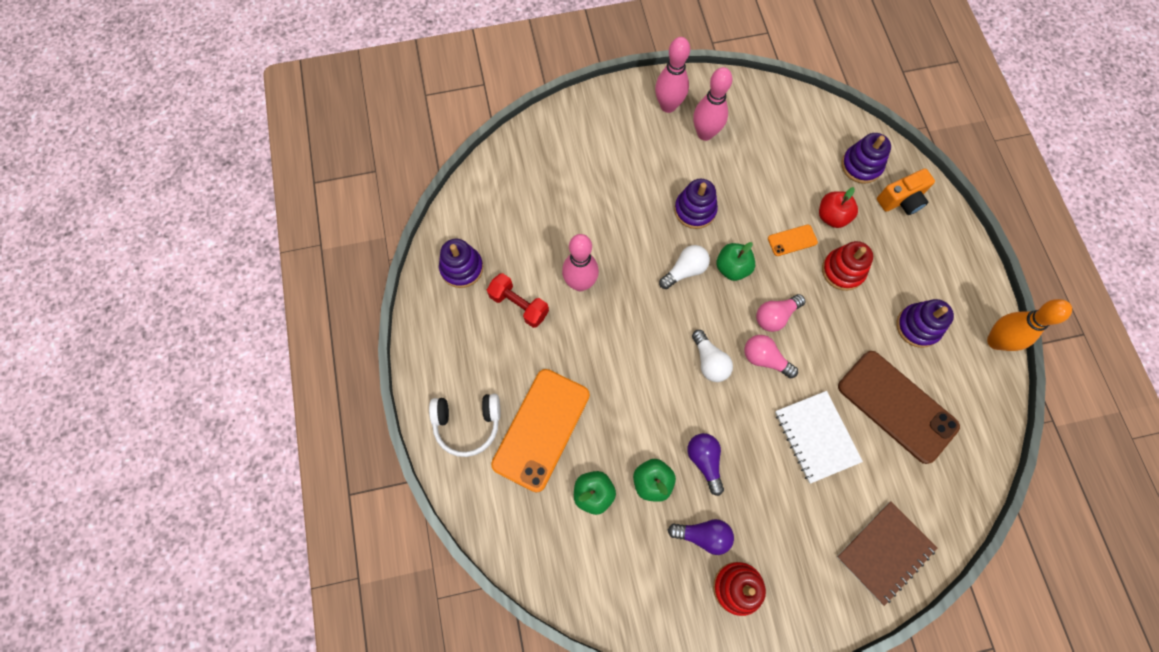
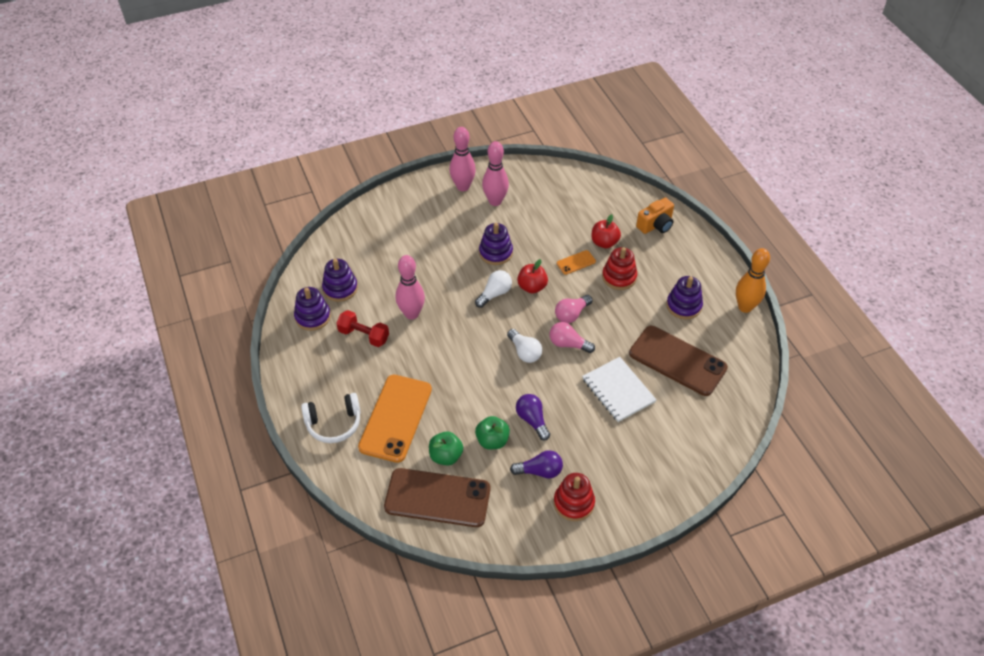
camera: 10 degrees left, 20 degrees down
green apple [716,242,755,281] -> red apple [517,259,548,294]
brown notebook [837,501,937,606] -> none
purple stacking toy [841,133,891,184] -> purple stacking toy moved to [322,259,358,302]
none -> brown phone [384,468,491,527]

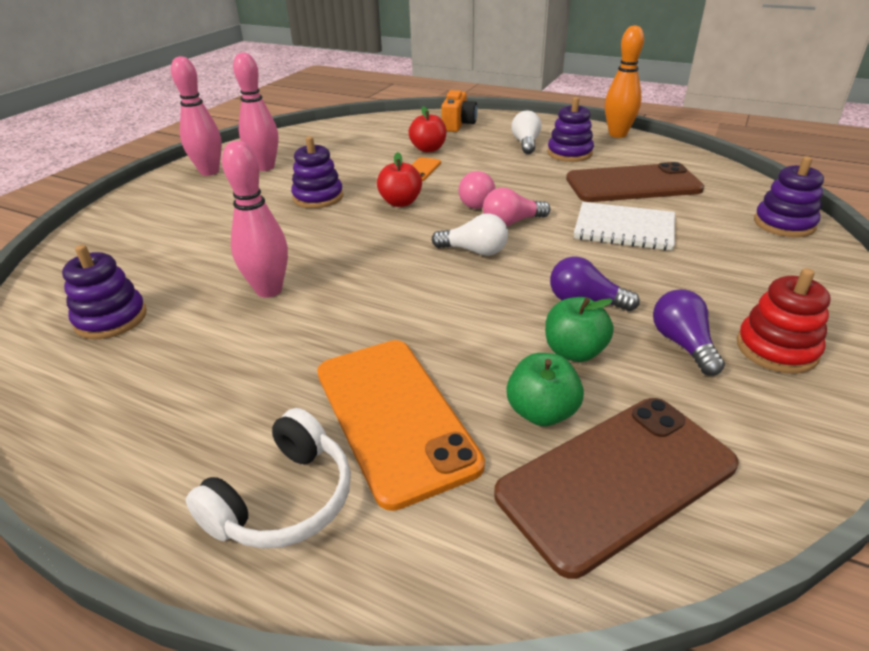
camera: 40 degrees left, 15 degrees down
purple stacking toy [294,287,331,331] -> purple stacking toy moved to [754,156,824,237]
red dumbbell [336,310,389,347] -> none
white light bulb [475,270,512,308] -> white light bulb moved to [512,110,542,154]
purple light bulb [510,450,563,479] -> purple light bulb turned 60 degrees counterclockwise [653,289,725,376]
red stacking toy [602,247,637,290] -> none

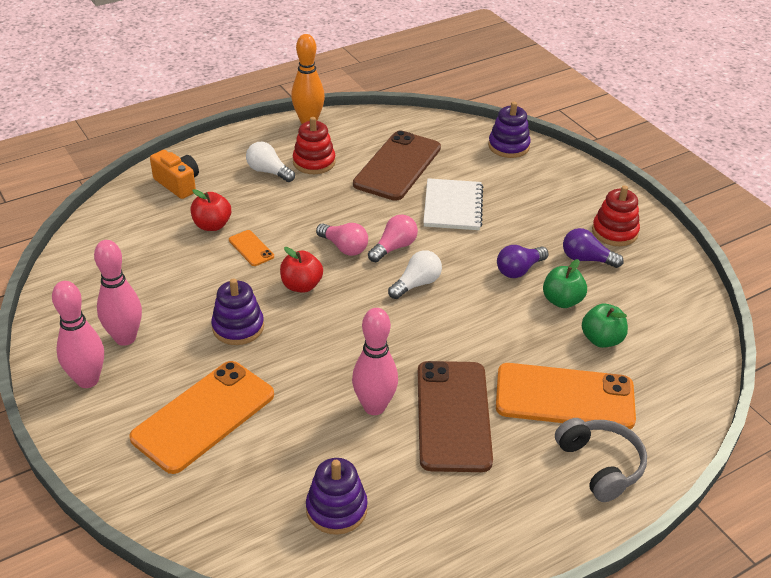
camera: 60 degrees left, 5 degrees up
white headphones [186,408,351,548] -> grey headphones [555,418,647,502]
pink light bulb [483,188,550,226] -> pink light bulb turned 150 degrees counterclockwise [368,215,418,262]
brown phone [494,398,739,579] -> brown phone moved to [418,361,493,472]
purple stacking toy [547,97,594,162] -> red stacking toy [293,117,336,174]
white notebook [574,202,675,251] -> white notebook turned 45 degrees counterclockwise [423,178,483,230]
none -> orange phone [129,361,274,474]

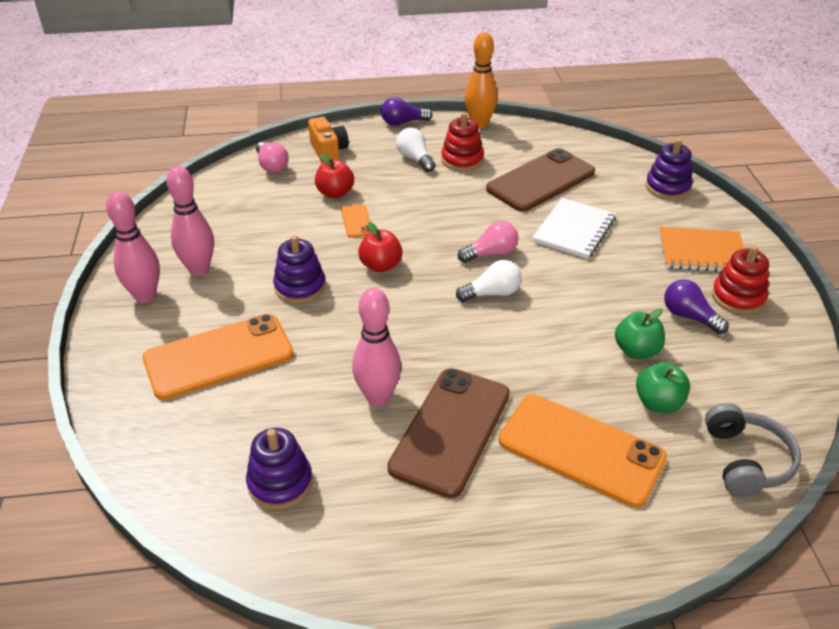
camera: 25 degrees right, 0 degrees up
pink light bulb [316,223,368,256] -> pink light bulb moved to [256,142,289,173]
purple light bulb [497,245,549,278] -> purple light bulb moved to [381,97,433,126]
grey headphones [555,418,647,502] -> grey headphones moved to [705,403,801,497]
none -> orange notebook [659,227,744,272]

